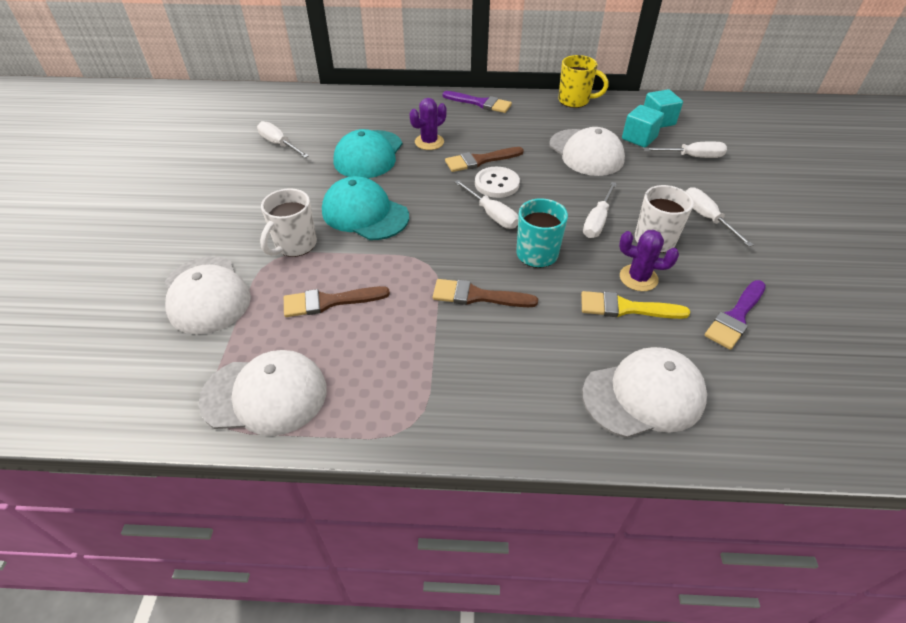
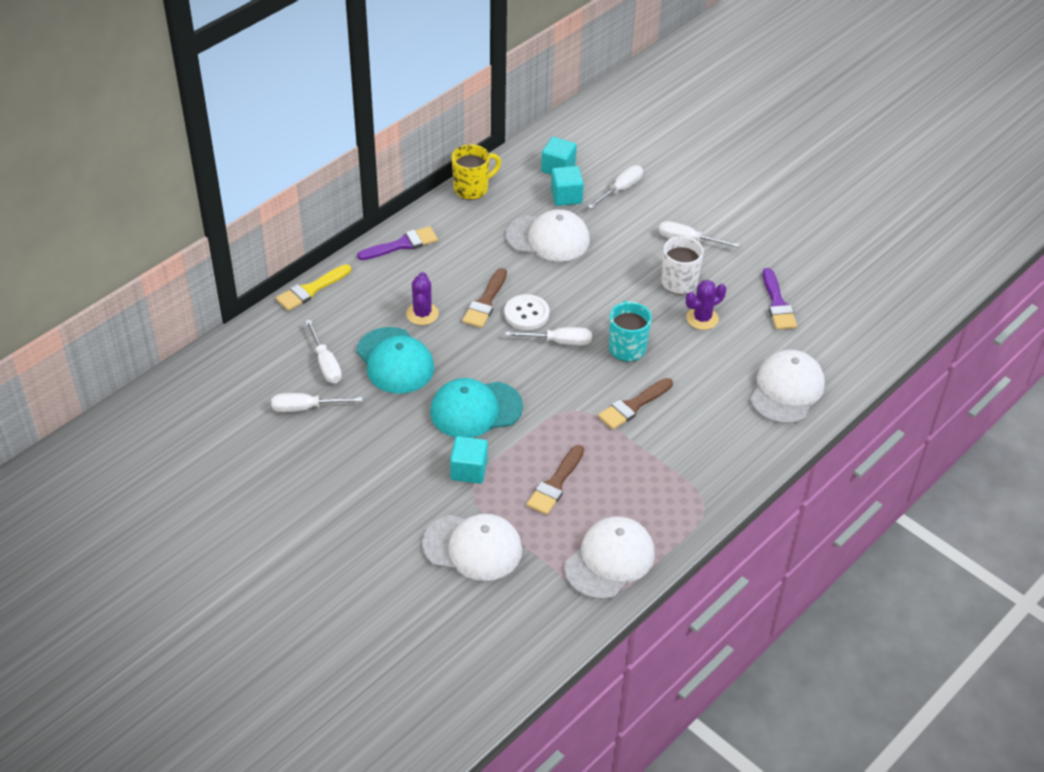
camera: 50 degrees left, 0 degrees up
white mug [260,188,317,257] -> turquoise cube [450,436,488,484]
yellow brush [581,291,690,319] -> yellow brush moved to [276,264,351,311]
white screwdriver [583,182,617,238] -> white screwdriver moved to [305,320,342,383]

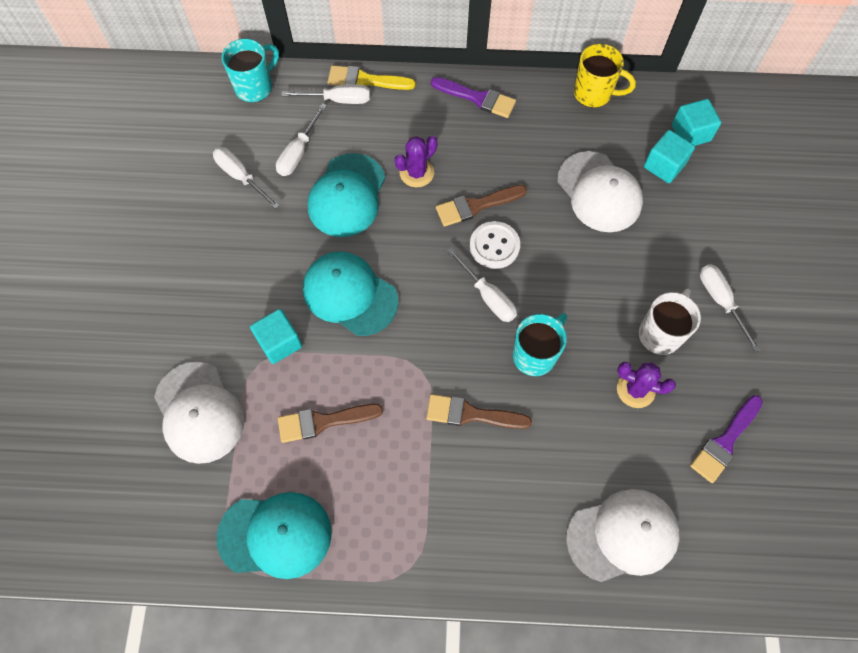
camera: 50 degrees right, 20 degrees up
white cap [565,516,655,599] -> turquoise cap [216,492,332,579]
white screwdriver [588,165,643,209] -> white screwdriver moved to [281,85,370,104]
none -> turquoise mug [222,39,279,102]

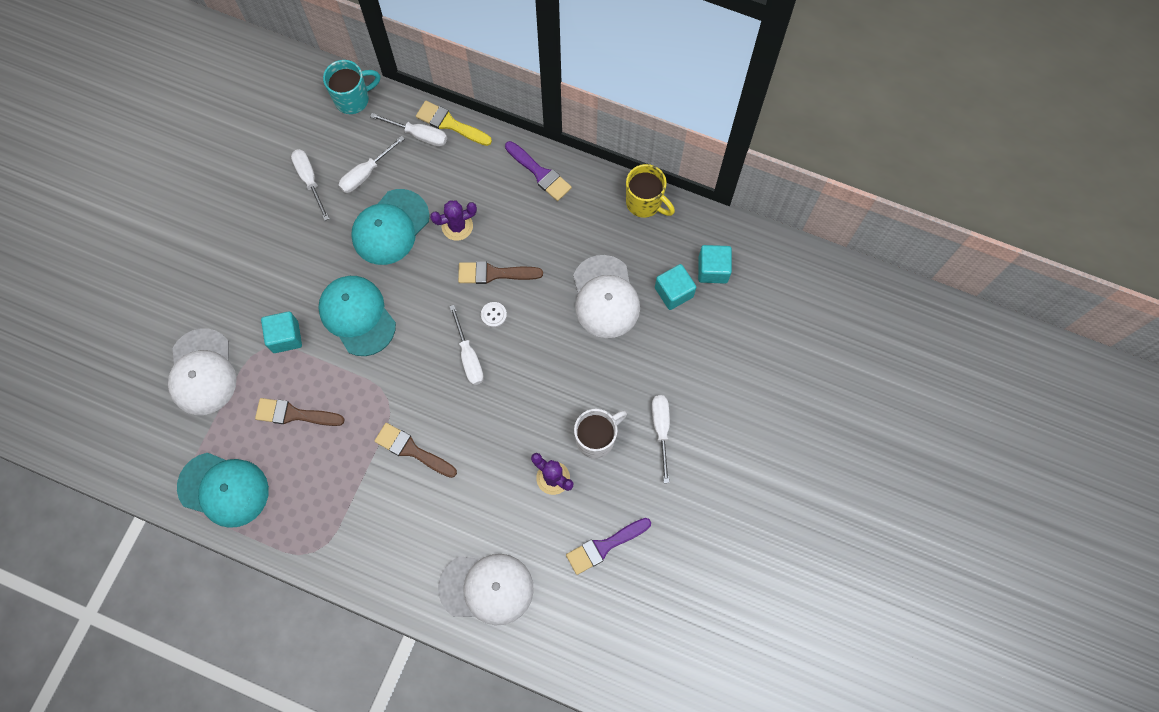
camera: 20 degrees right, 5 degrees up
white button [470,221,520,269] -> white button [481,302,507,327], size x0.58
turquoise mug [513,313,567,376] -> none

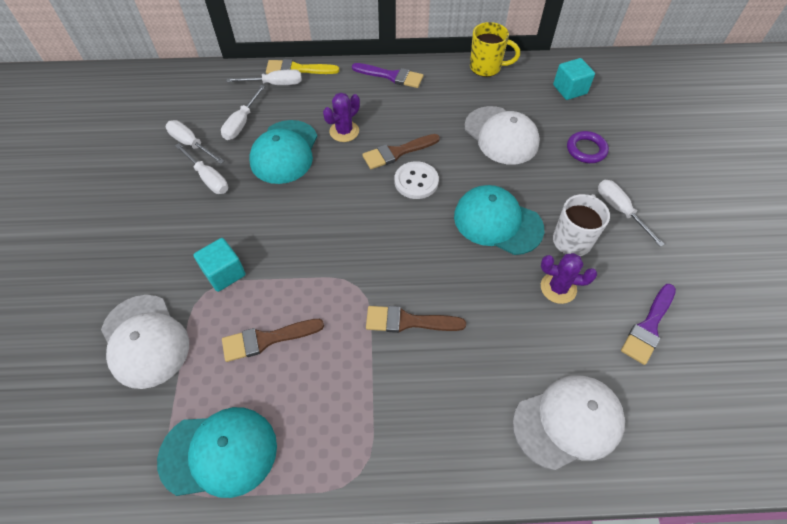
camera: 25 degrees left, 15 degrees down
turquoise cap [318,276,396,356] -> turquoise cap moved to [454,185,544,255]
turquoise mug [323,60,380,114] -> none
white screwdriver [449,305,484,385] -> white screwdriver moved to [175,143,228,194]
white button [481,302,507,327] -> white button [394,161,439,199], size x1.73
turquoise cube [655,264,697,310] -> none
none -> purple ring [567,131,609,163]

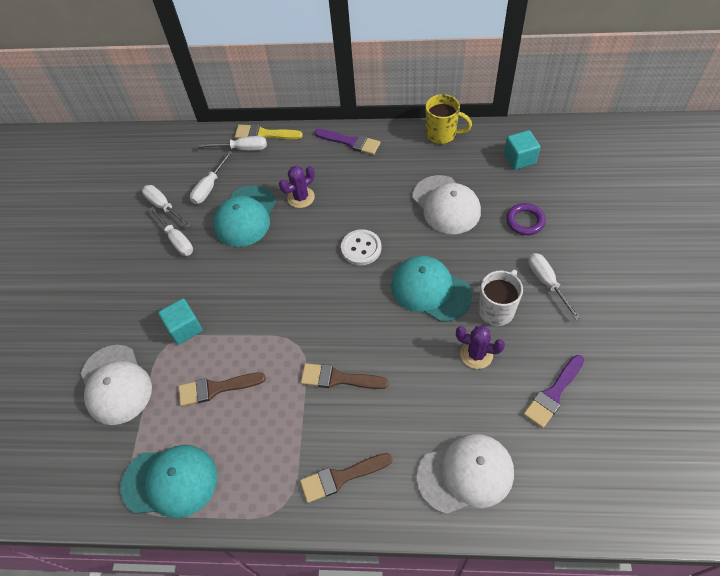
camera: 10 degrees right, 0 degrees up
brown brush [362,134,440,169] -> brown brush moved to [300,453,393,503]

